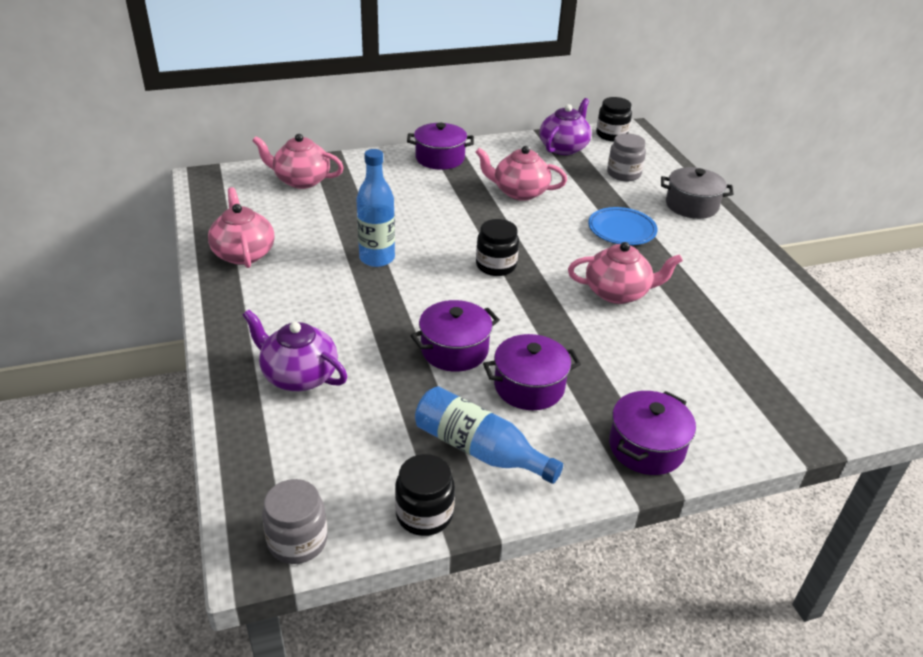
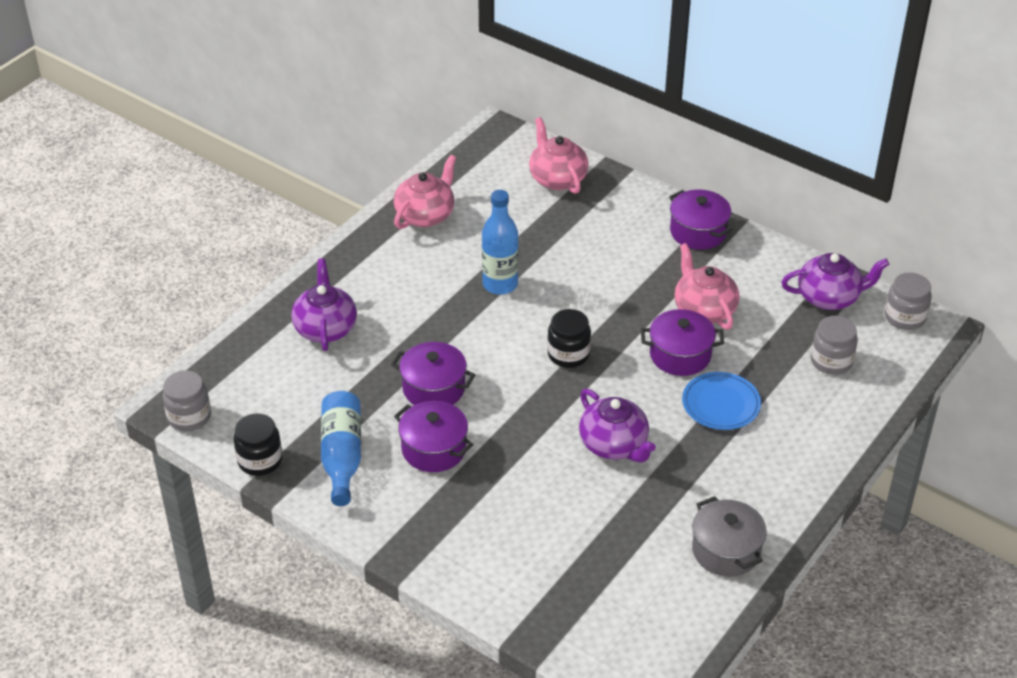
camera: 55 degrees right, 5 degrees up
pink teapot [568,242,683,304] -> purple teapot [579,389,656,462]
black jar [596,97,632,141] -> grey jar [885,273,932,330]
purple pot [609,391,696,475] -> purple pot moved to [641,309,724,376]
grey pot [661,167,733,219] -> grey pot moved to [692,496,767,577]

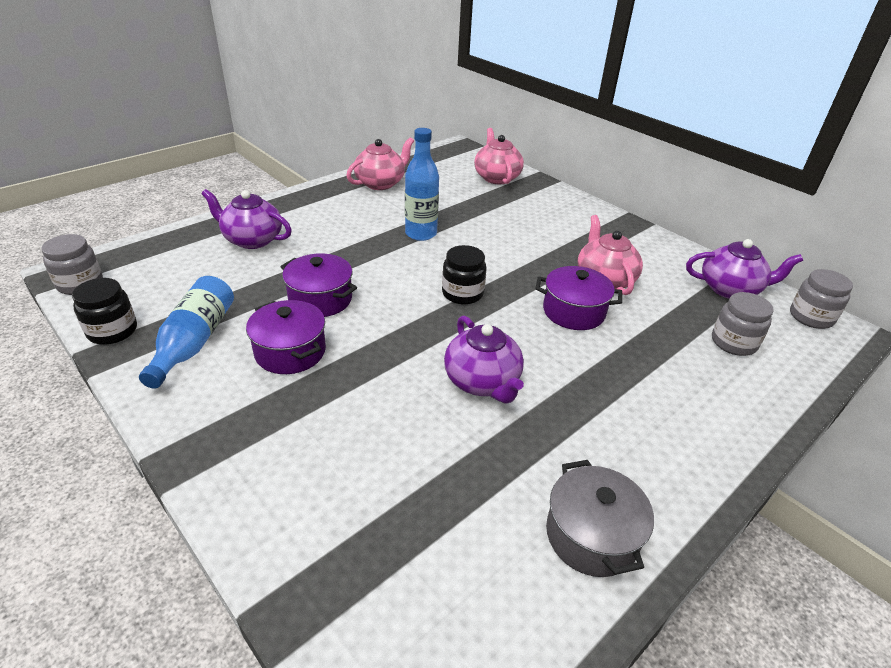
camera: 10 degrees right, 5 degrees down
purple teapot [291,258,357,351] -> purple teapot turned 75 degrees counterclockwise [202,189,292,249]
purple pot [669,190,732,250] -> none
blue plate [682,372,761,430] -> none

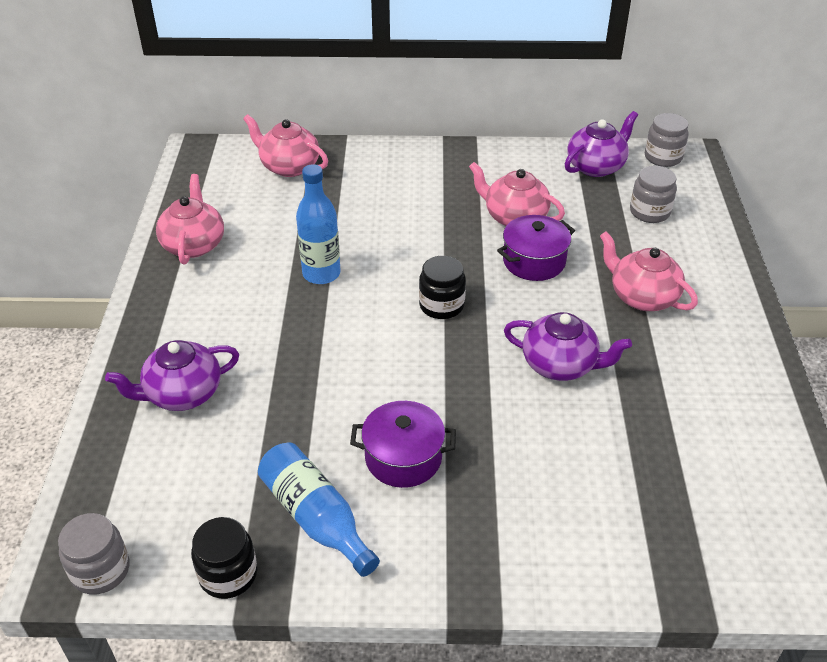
camera: 45 degrees left, 5 degrees up
purple pot [280,253,357,317] -> none
grey pot [546,460,654,577] -> none
none -> pink teapot [600,232,698,311]

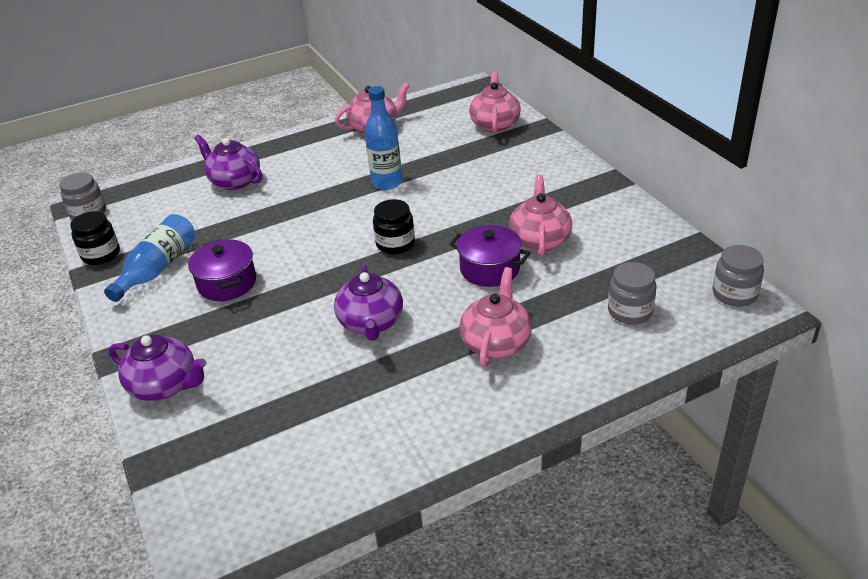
camera: 65 degrees right, 5 degrees down
purple teapot [565,111,638,177] -> purple teapot moved to [109,335,206,401]

